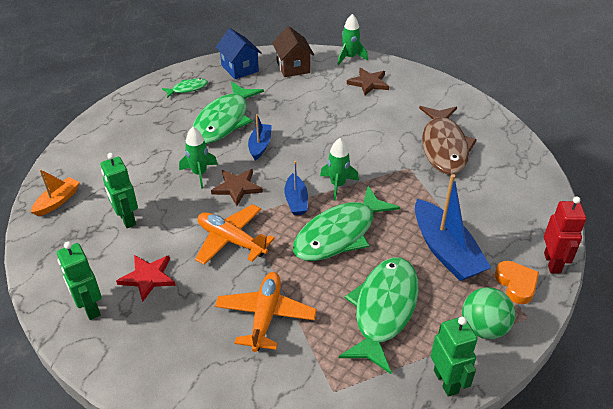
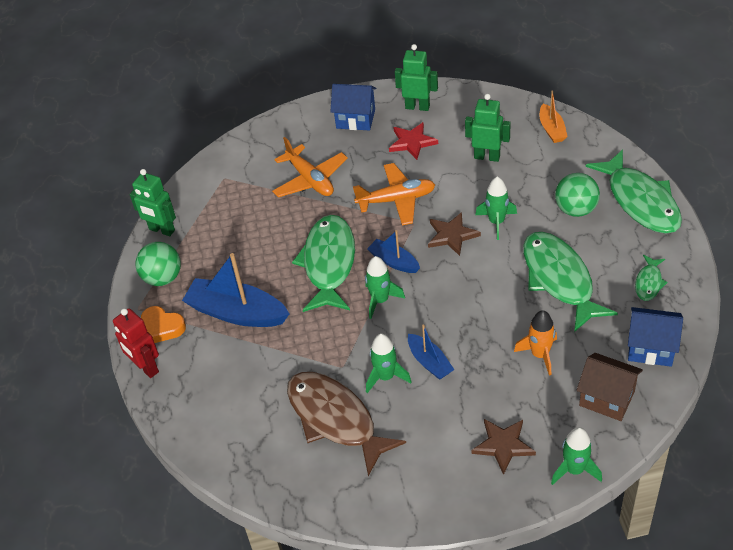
camera: 140 degrees right, 5 degrees up
blue boat [248,114,272,160] -> blue boat moved to [408,324,454,380]
green fish [339,257,419,374] -> green fish moved to [586,149,682,234]
none -> blue house [330,84,376,131]
none -> green rocket [366,334,412,393]
none -> orange rocket [514,310,557,376]
none -> green ball [555,173,600,217]

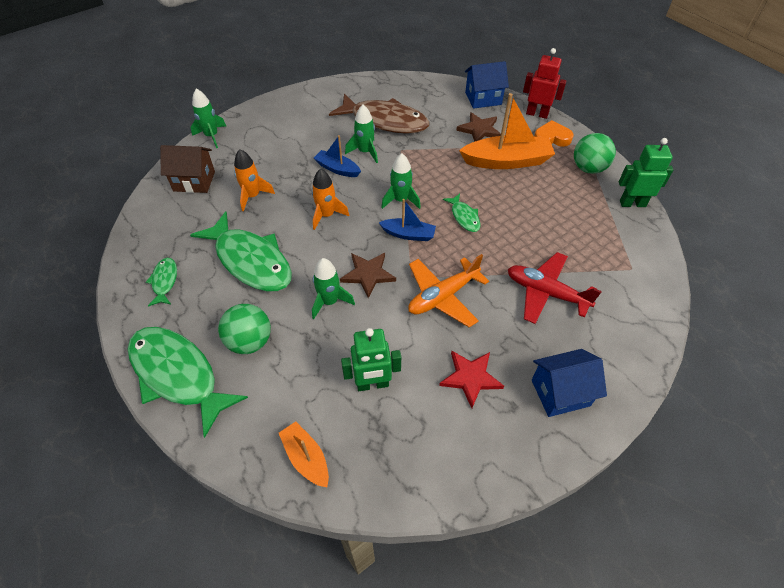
camera: 150 degrees right, 5 degrees up
blue boat [182,253,290,327] -> orange boat [459,93,555,169]
orange plane [272,137,348,197] -> red plane [508,252,602,324]
green fish [292,215,355,312] -> green fish [443,194,481,232], size x0.46
green robot [395,44,438,111] -> none
brown star [471,419,536,475] -> brown star moved to [456,112,501,142]
blue house [628,307,683,367] -> blue house moved to [465,61,509,109]
none -> orange rocket [312,169,349,230]

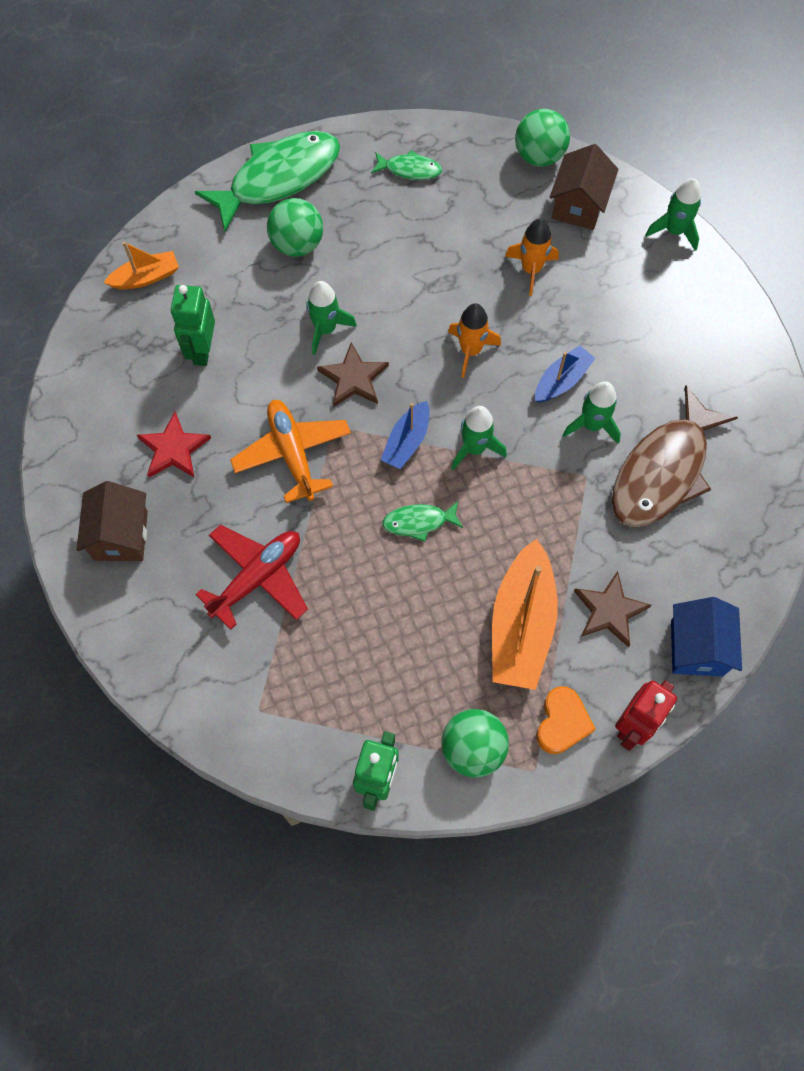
camera: 105 degrees right, 15 degrees up
green fish [190,211,292,292] -> none
blue house [532,349,607,417] -> brown house [77,481,148,561]
none -> green ball [515,109,570,167]

